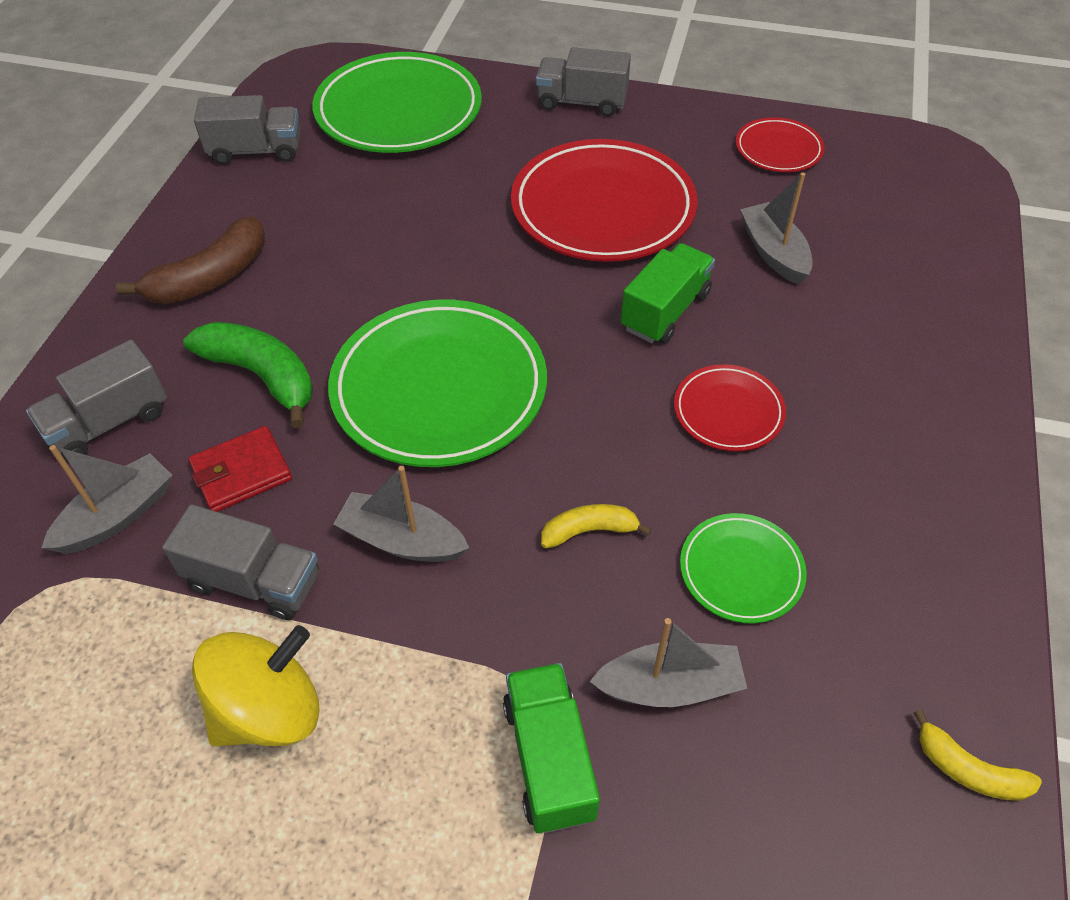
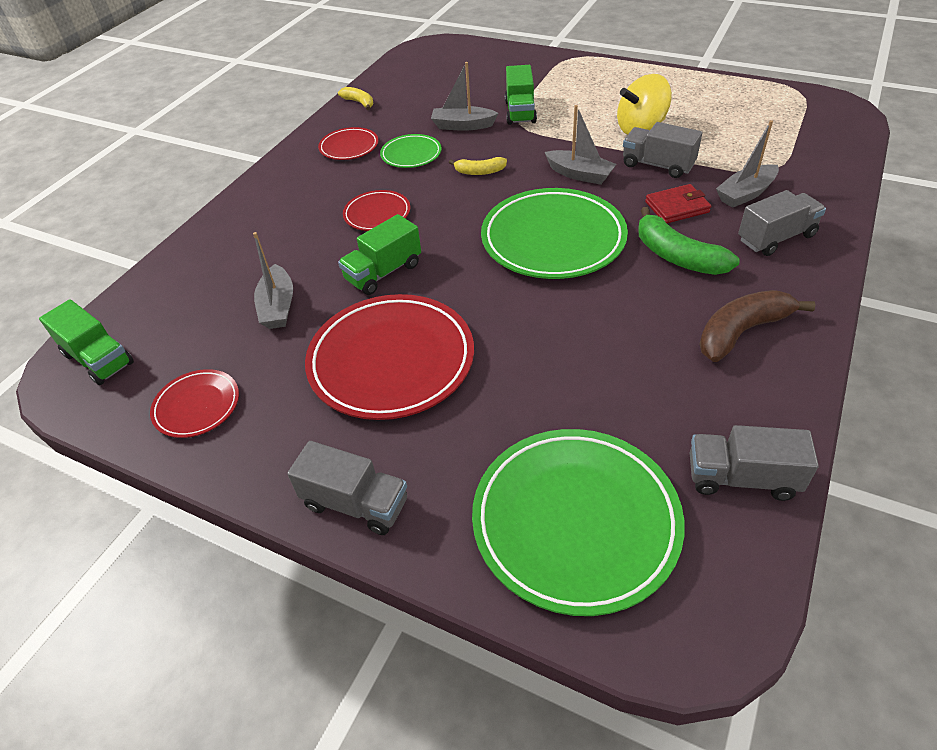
camera: 165 degrees left, 5 degrees down
none -> green truck [39,299,134,385]
none -> red plate [318,127,378,160]

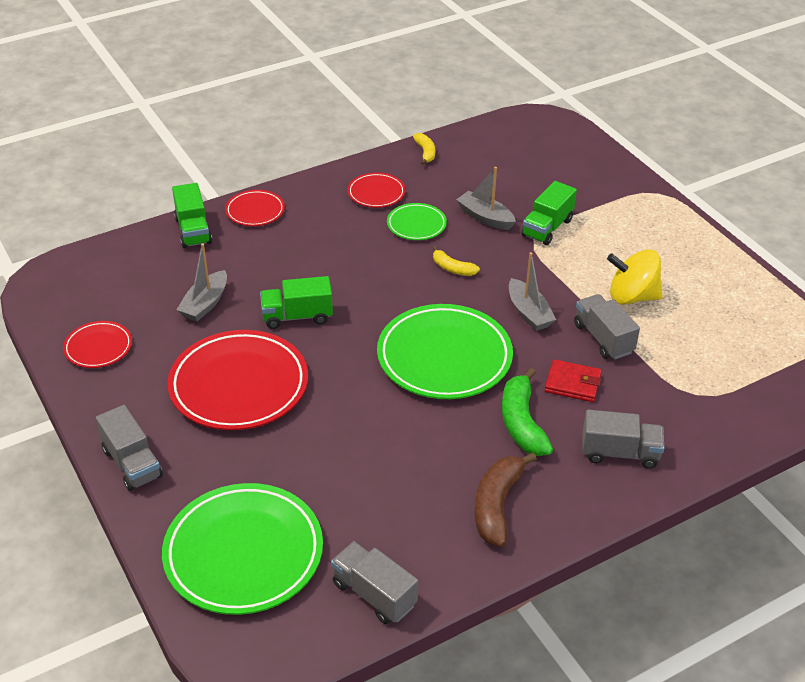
camera: 30 degrees right, 5 degrees down
green truck [39,299,134,385] -> green truck moved to [172,183,212,248]
red plate [343,190,410,231] -> red plate moved to [225,190,285,226]
brown banana [700,290,815,362] -> brown banana turned 75 degrees counterclockwise [475,452,537,547]
grey boat [716,120,779,208] -> none

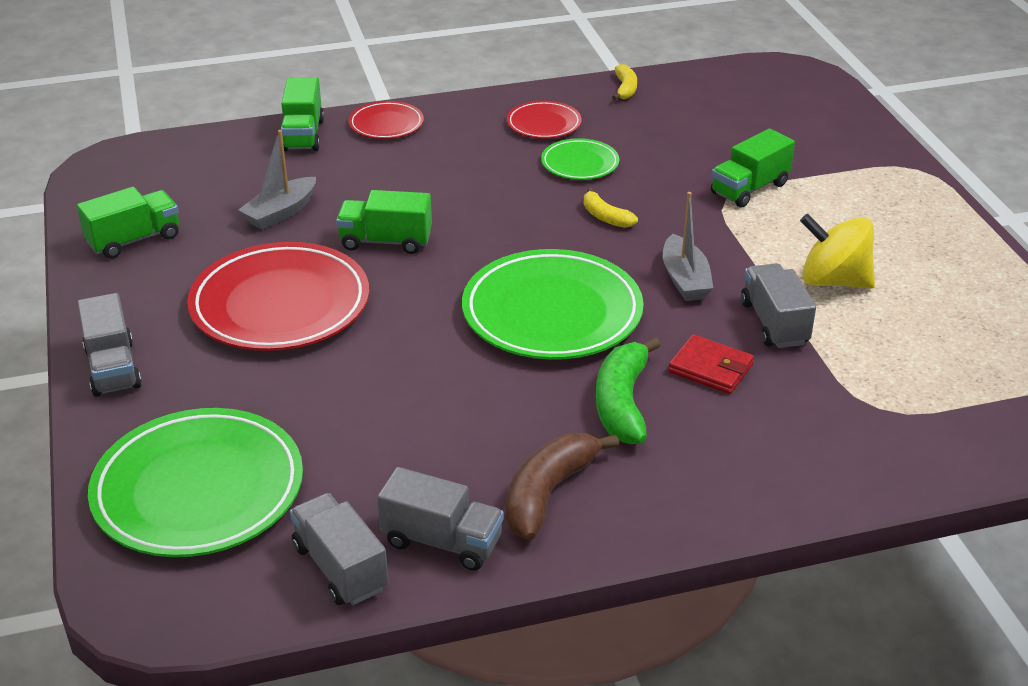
camera: 15 degrees right, 5 degrees down
red plate [63,321,132,368] -> green truck [77,187,179,259]
grey boat [456,167,516,230] -> none
grey truck [582,410,664,469] -> grey truck moved to [377,467,504,571]

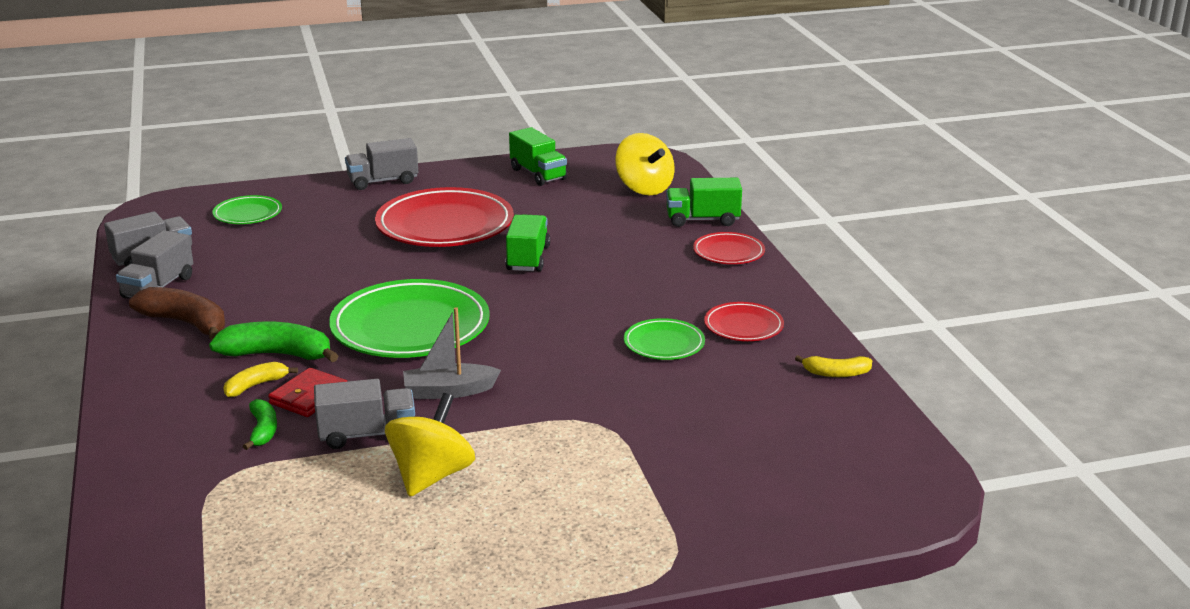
camera: 90 degrees right, 10 degrees down
green plate [88,408,303,557] -> green plate [212,195,282,224], size x0.50
grey boat [238,130,316,230] -> none
yellow banana [584,187,638,228] -> yellow banana moved to [223,362,298,397]
green truck [711,129,795,208] -> none
none -> green banana [243,399,277,450]
none -> yellow spinning top [615,133,675,195]

